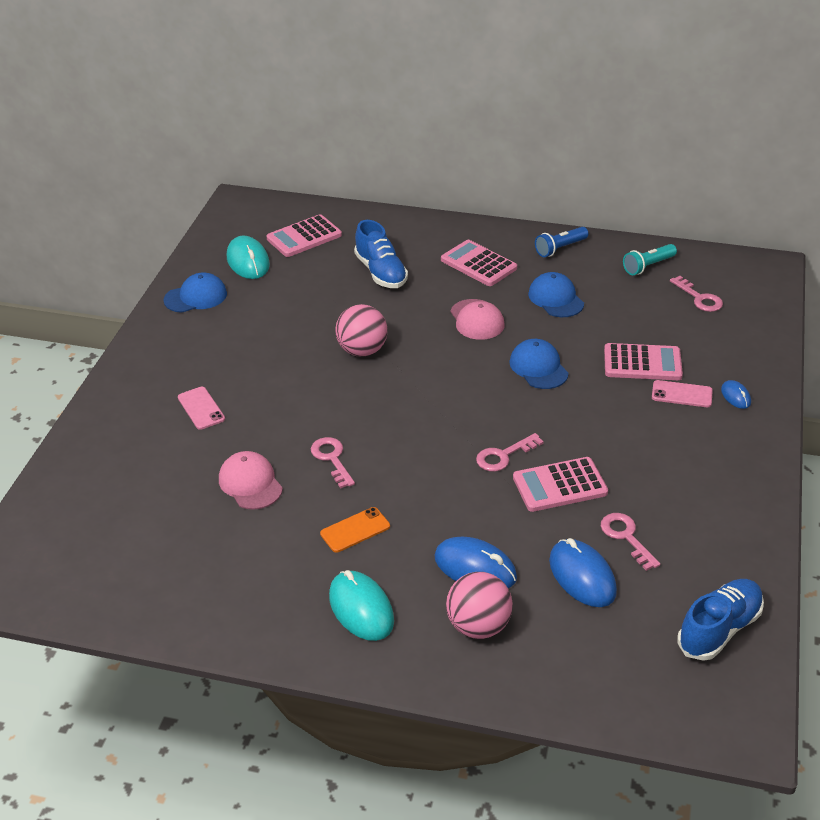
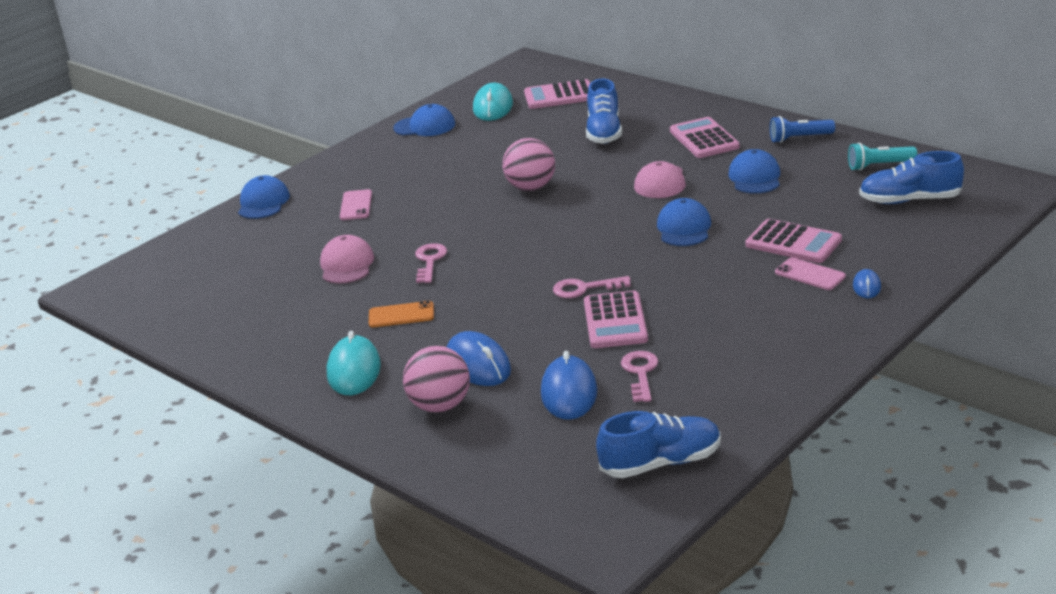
camera: 30 degrees right, 10 degrees down
pink calculator [513,457,608,512] -> pink calculator turned 105 degrees counterclockwise [584,291,648,348]
pink key [670,276,723,312] -> blue shoe [859,151,964,204]
none -> blue cap [238,175,290,219]

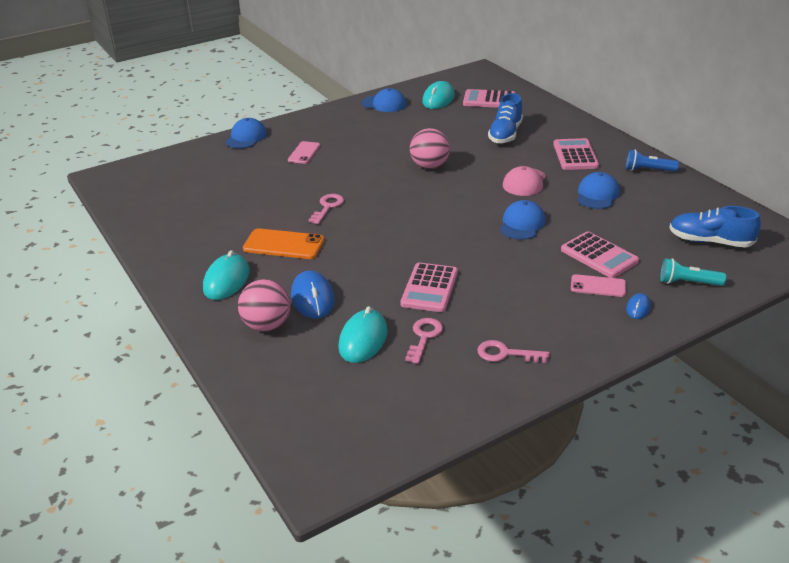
camera: 15 degrees right, 5 degrees up
pink cap [320,235,374,284] -> none
orange phone [369,301,434,327] -> orange phone [243,228,325,259], size x1.55
blue mouse [541,351,597,420] -> turquoise mouse [338,306,387,363]
pink key [553,276,631,298] -> pink key moved to [477,340,549,363]
blue shoe [596,411,721,478] -> none
pink phone [775,257,846,290] -> pink phone turned 45 degrees counterclockwise [571,274,626,297]
turquoise flashlight [848,143,917,171] -> turquoise flashlight moved to [660,258,726,286]

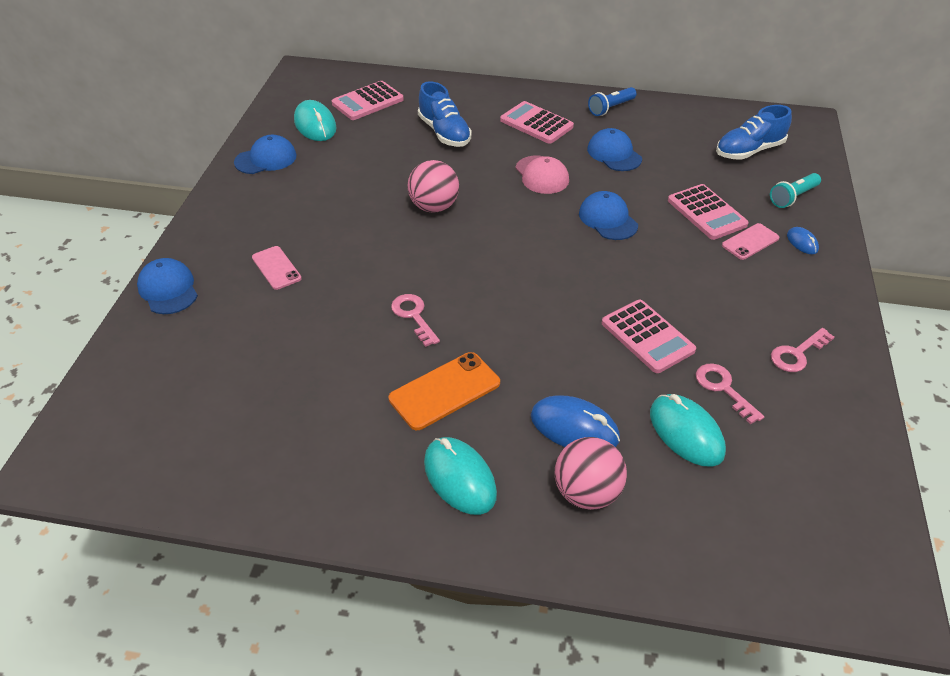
camera: 50 degrees left, 10 degrees up
pink calculator [561,231,639,278] -> pink calculator turned 60 degrees clockwise [668,184,749,240]

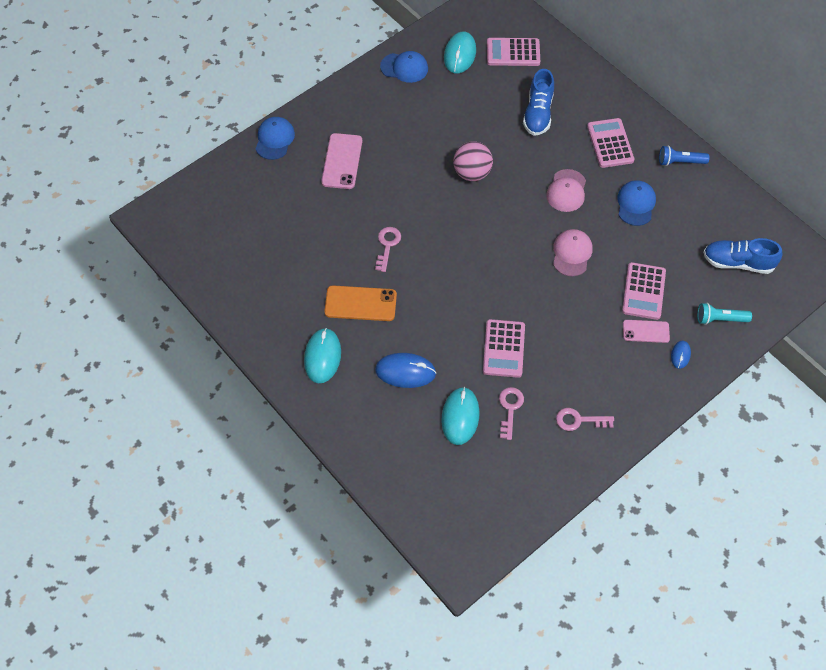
camera: 40 degrees right, 15 degrees up
pink phone [252,246,302,290] -> pink phone [321,133,362,189], size x1.55
blue mouse [531,395,620,447] -> blue mouse turned 60 degrees counterclockwise [375,353,436,388]
pink ball [555,437,627,510] -> none
blue cap [579,191,638,240] -> pink cap [553,229,593,276]

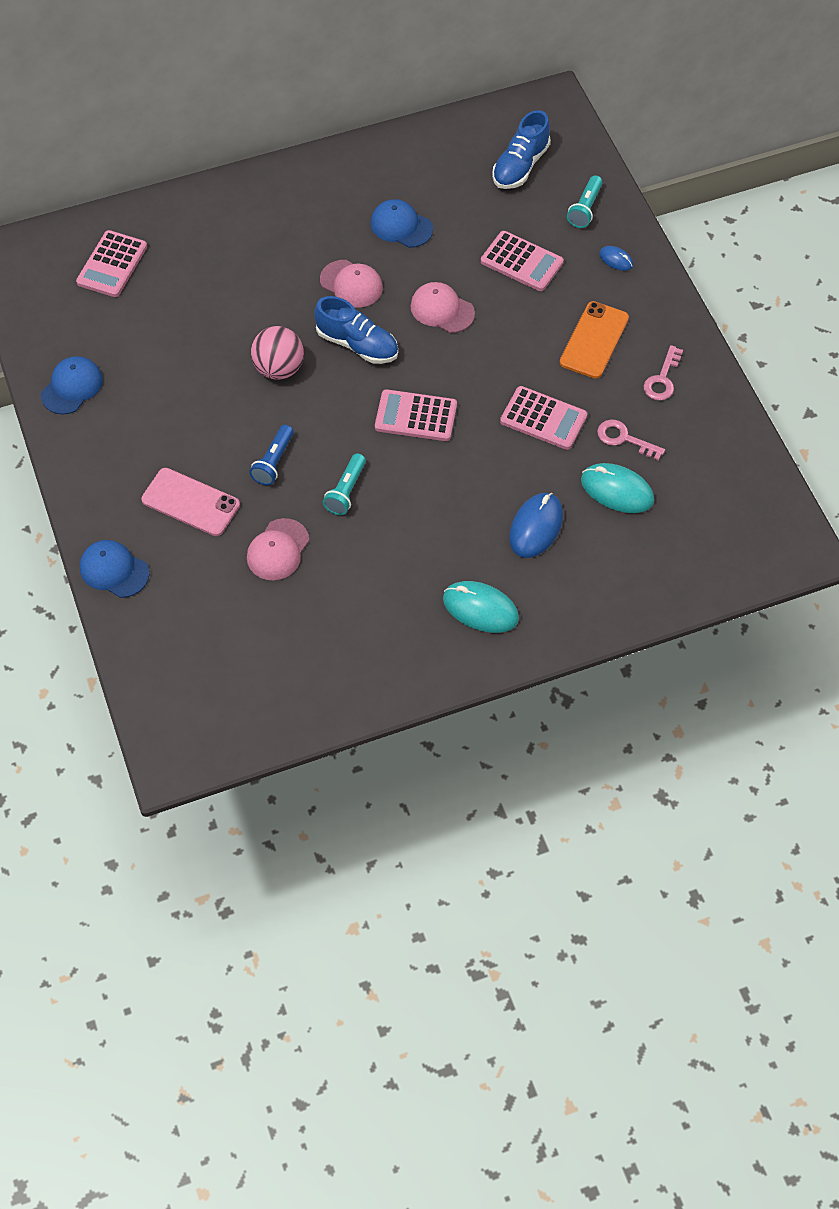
camera: 70 degrees left, 0 degrees up
orange phone [324,286,397,321] -> orange phone moved to [560,301,629,379]
pink key [375,227,401,272] -> turquoise flashlight [323,453,366,515]
turquoise mouse [444,32,476,73] -> none
blue shoe [523,69,554,136] -> blue shoe moved to [314,296,398,364]
pink calculator [587,118,635,168] -> pink calculator moved to [375,389,457,441]
pink phone [623,320,670,343] -> none
blue flashlight [659,146,710,166] -> blue flashlight moved to [249,425,294,485]
none -> pink cap [247,518,309,580]

